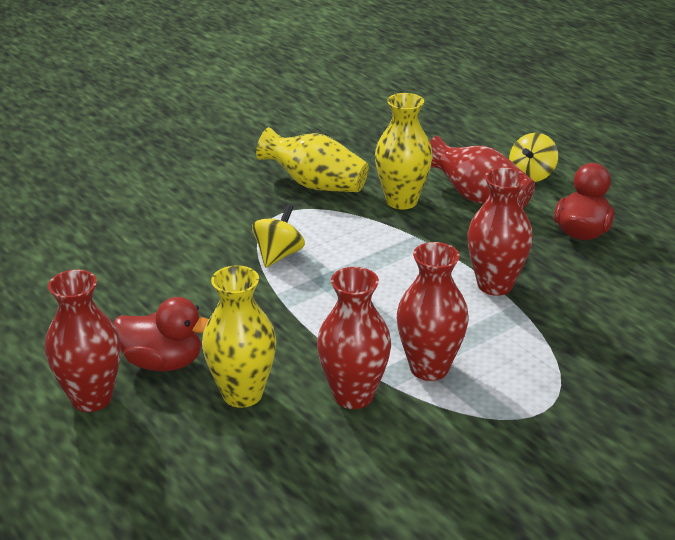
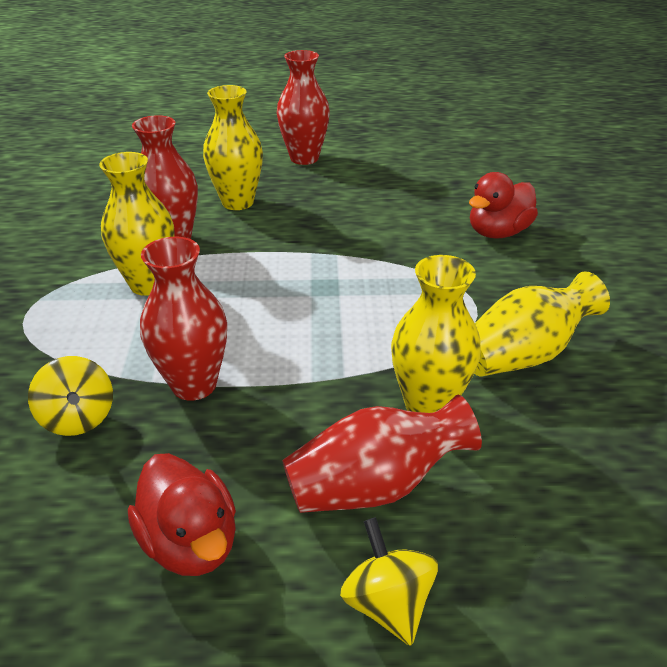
camera: 125 degrees right, 5 degrees up
red duck [113,297,209,371] -> red duck moved to [469,172,538,239]
yellow spinning top [252,204,305,268] -> yellow spinning top moved to [28,356,113,436]
red vase [397,242,469,381] -> yellow vase [99,152,175,296]

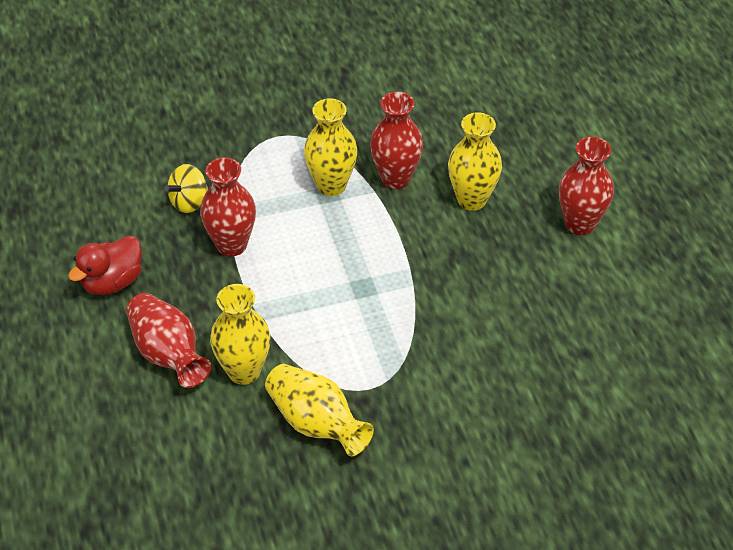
camera: 75 degrees right, 10 degrees up
yellow spinning top [340,517,438,646] -> none
red duck [469,172,538,239] -> none

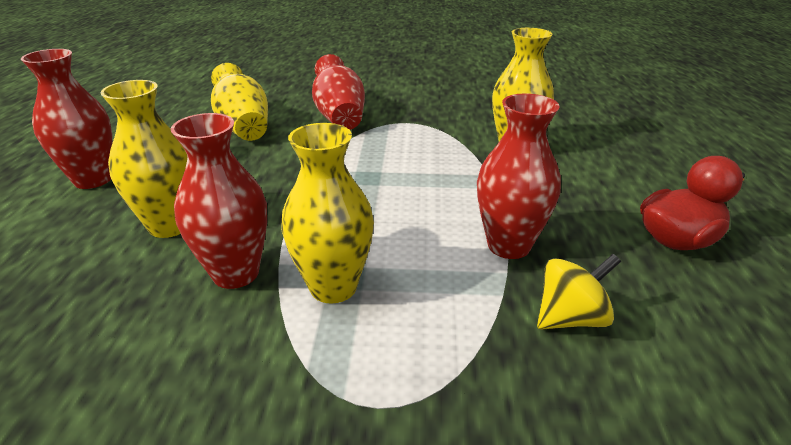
camera: 160 degrees left, 15 degrees down
red vase [126,293,211,388] -> red vase moved to [312,54,365,130]
yellow vase [265,364,374,456] -> yellow vase moved to [211,63,268,141]

